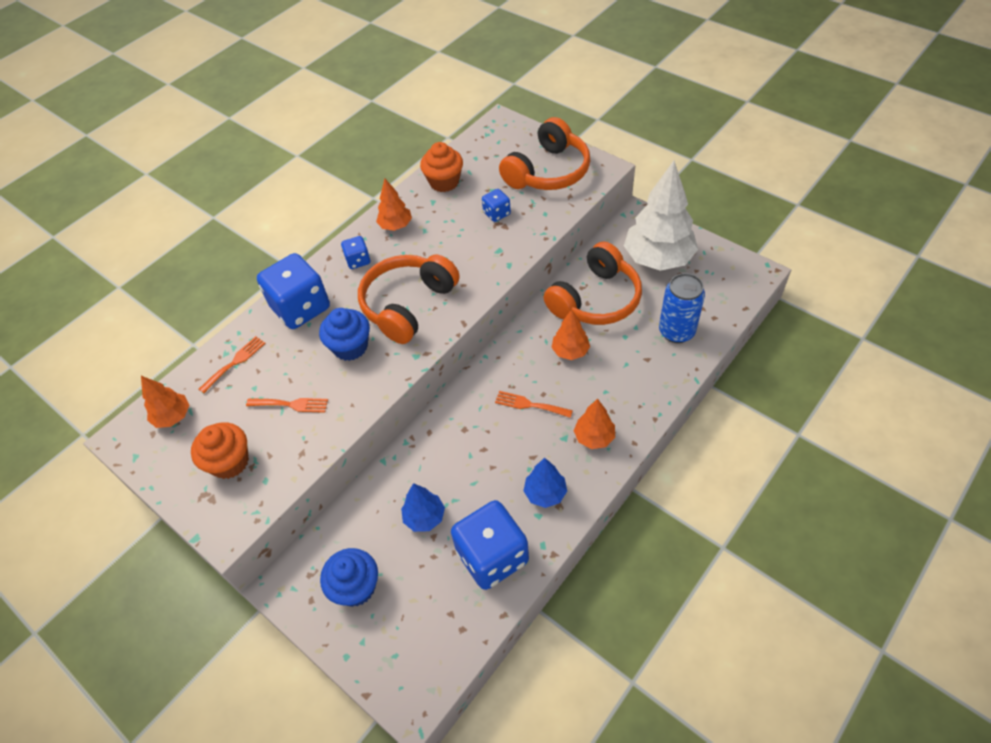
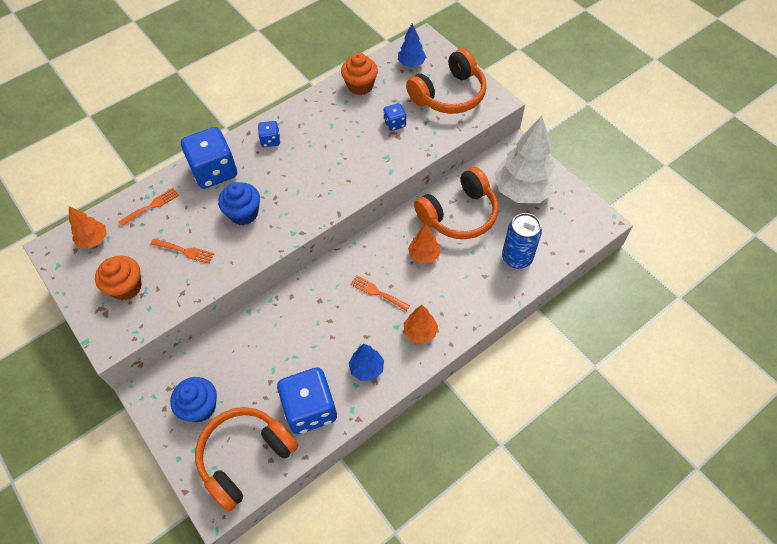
camera: 10 degrees right, 5 degrees up
orange headphones [358,254,460,344] -> orange headphones moved to [195,407,298,512]
orange tree [376,178,412,231] -> none
blue tree [401,483,445,532] -> blue tree moved to [398,24,426,67]

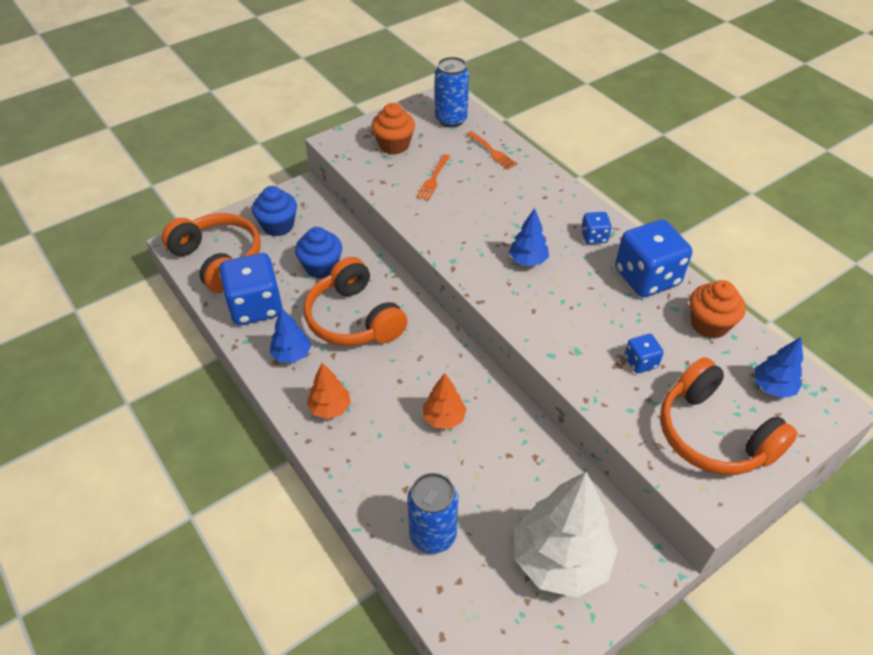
camera: 90 degrees right, 10 degrees down
orange tree [69,206,107,249] -> blue can [435,57,469,127]
blue dice [181,127,237,189] -> blue dice moved to [615,220,692,297]
blue cupcake [218,182,260,225] -> blue cupcake moved to [295,227,342,279]
orange fork [350,275,410,311] -> none
orange headphones [414,167,498,239] -> orange headphones moved to [304,257,408,346]
none -> blue tree [509,208,549,266]

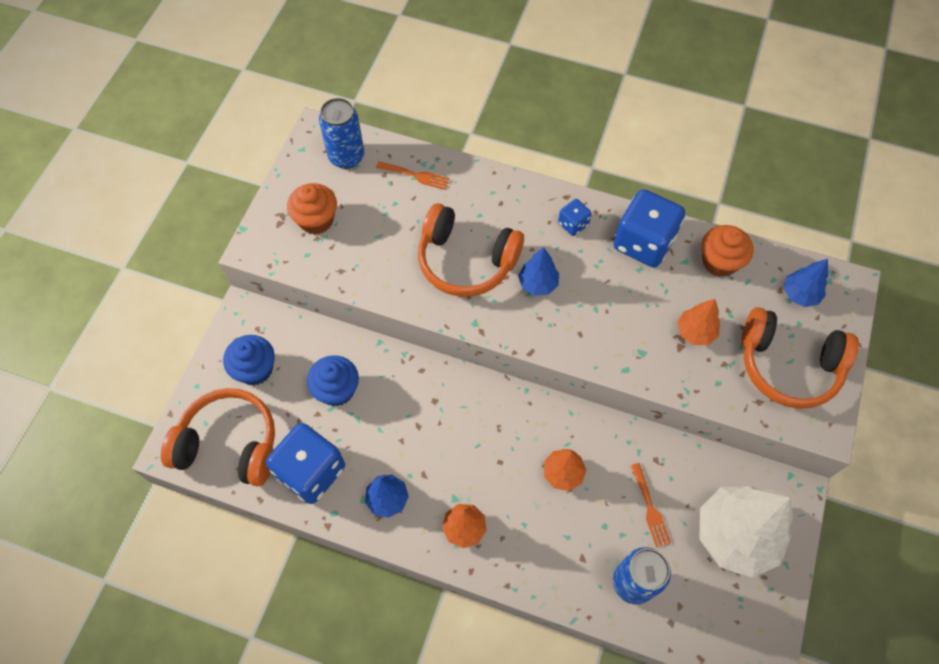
camera: 35 degrees left, 15 degrees up
orange headphones [304,257,408,346] -> orange headphones moved to [418,203,524,297]
orange fork [416,154,450,200] -> orange fork moved to [630,463,671,547]
blue dice [625,334,664,373] -> orange tree [677,299,720,345]

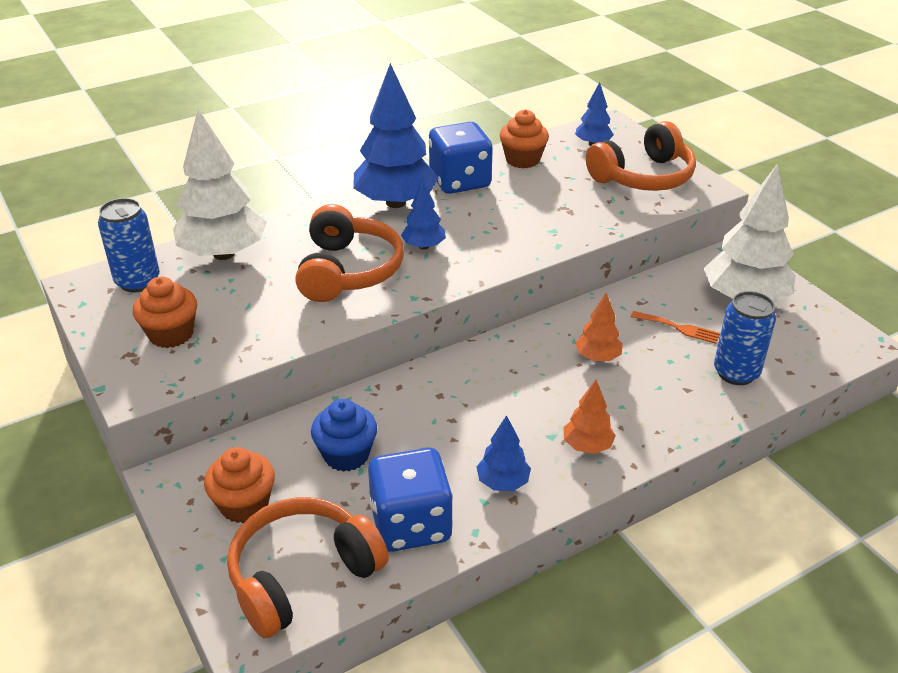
camera: 50 degrees left, 25 degrees down
blue cupcake [223,335,275,385] -> orange cupcake [204,447,275,523]
orange fork [376,161,450,190] -> white tree [173,109,267,260]
orange headphones [418,203,524,297] -> orange headphones turned 60 degrees counterclockwise [295,204,404,302]
blue dice [558,199,592,236] -> blue tree [353,63,439,208]
orange tree [677,299,720,345] -> none

